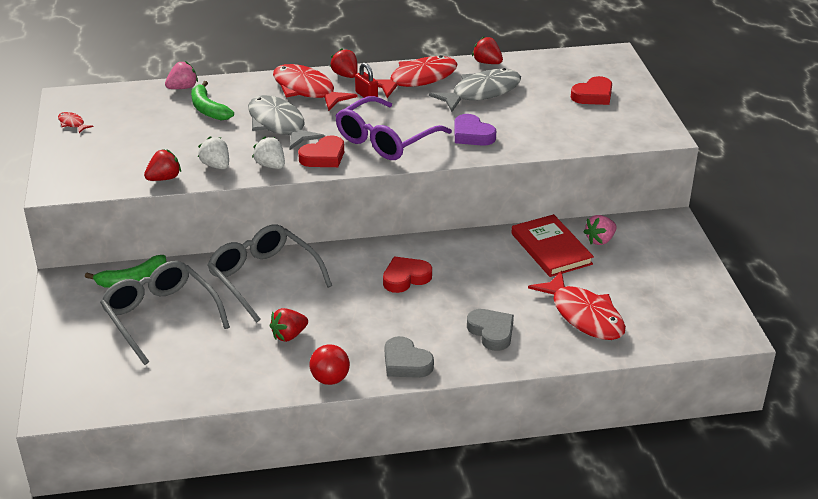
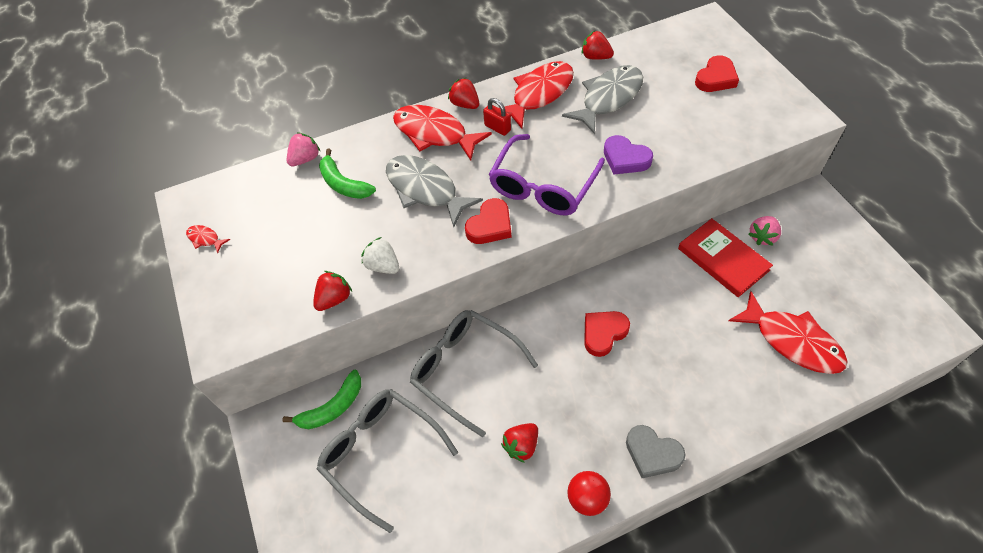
camera: 10 degrees left, 20 degrees up
white strawberry [252,136,285,169] -> none
grey heart [467,309,514,351] -> none

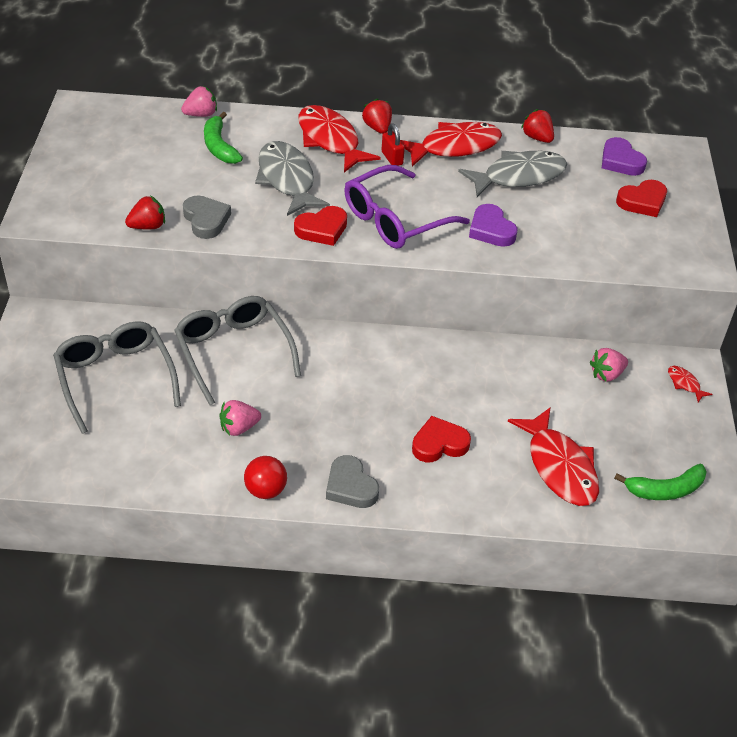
camera: 20 degrees right, 10 degrees down
red fish [186,225,230,253] -> red fish moved to [668,366,712,402]
green banana [282,370,361,429] -> green banana moved to [614,464,707,500]
white strawberry [361,237,399,274] -> grey heart [183,195,231,239]
red strawberry [501,423,538,463] -> pink strawberry [220,400,261,436]
red heart [584,311,630,357] -> red heart moved to [412,416,471,462]
red book [678,218,773,297] -> none
none -> purple heart [602,137,647,176]

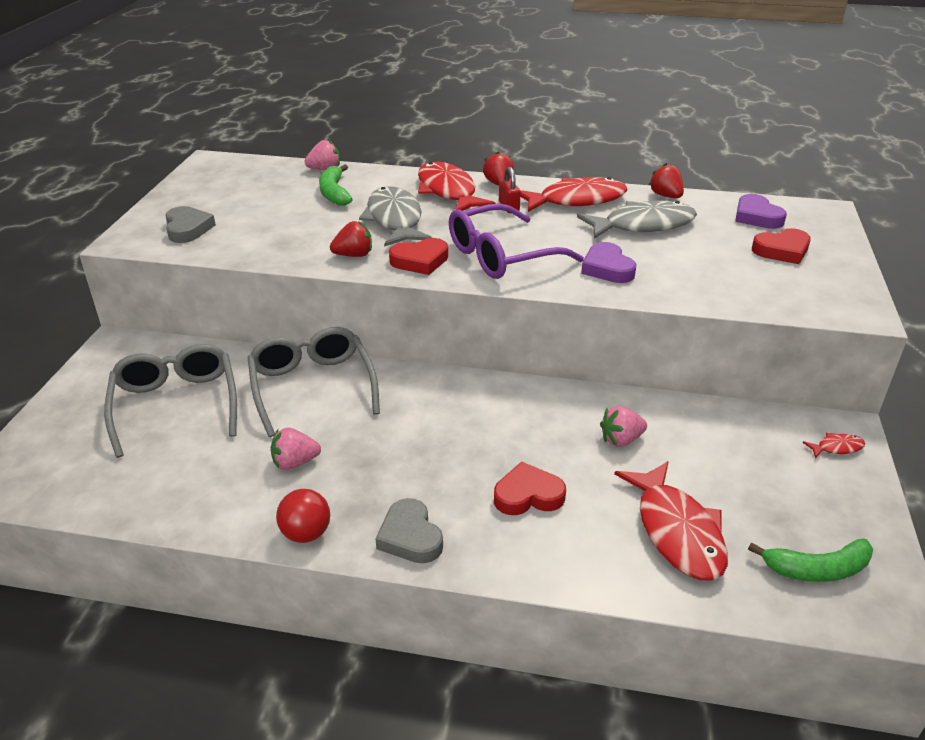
camera: 10 degrees right, 10 degrees down
red strawberry [125,195,165,229] -> red strawberry moved to [330,221,372,257]
grey heart [183,195,231,239] -> grey heart moved to [165,206,216,243]
pink strawberry [590,348,628,382] -> pink strawberry moved to [600,406,647,447]
red fish [668,366,712,402] -> red fish turned 105 degrees clockwise [803,432,865,458]

